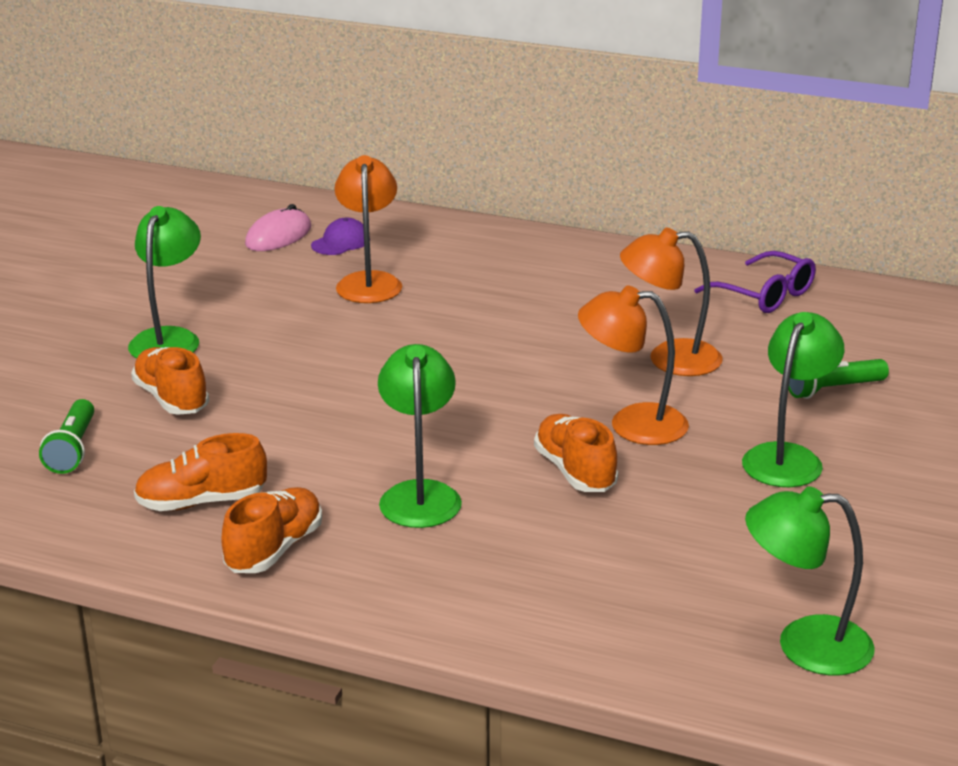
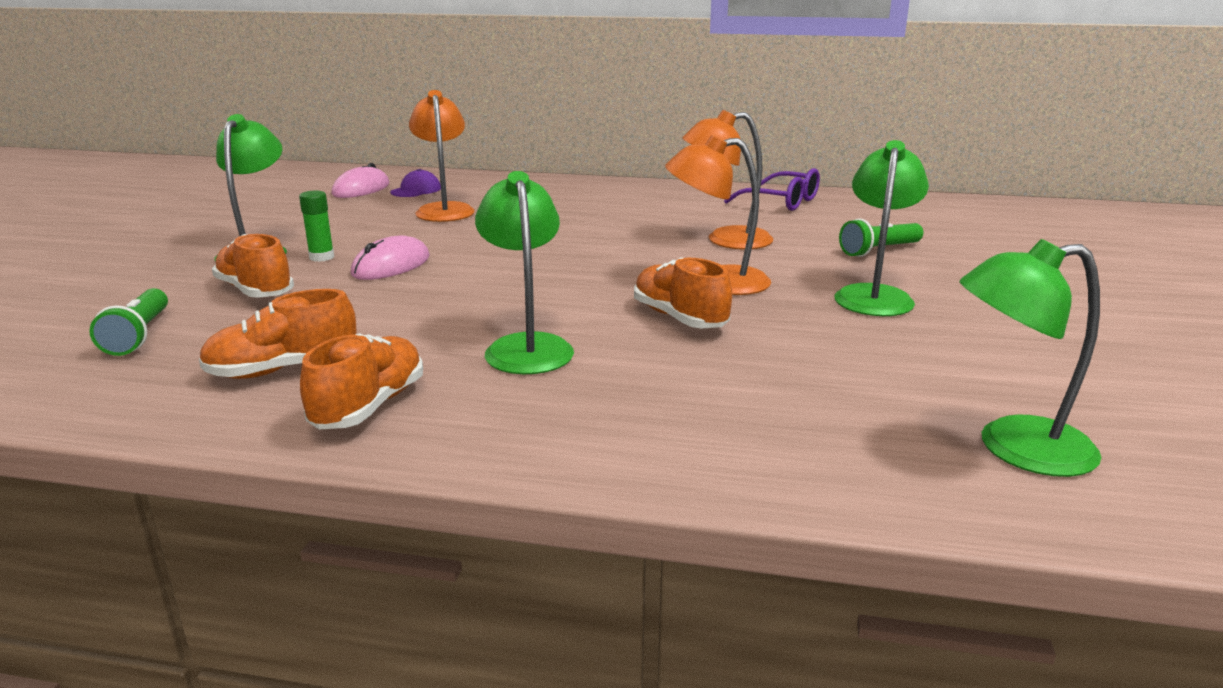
camera: 10 degrees left, 5 degrees down
none -> green glue stick [299,191,334,262]
none -> pink mouse [351,236,430,280]

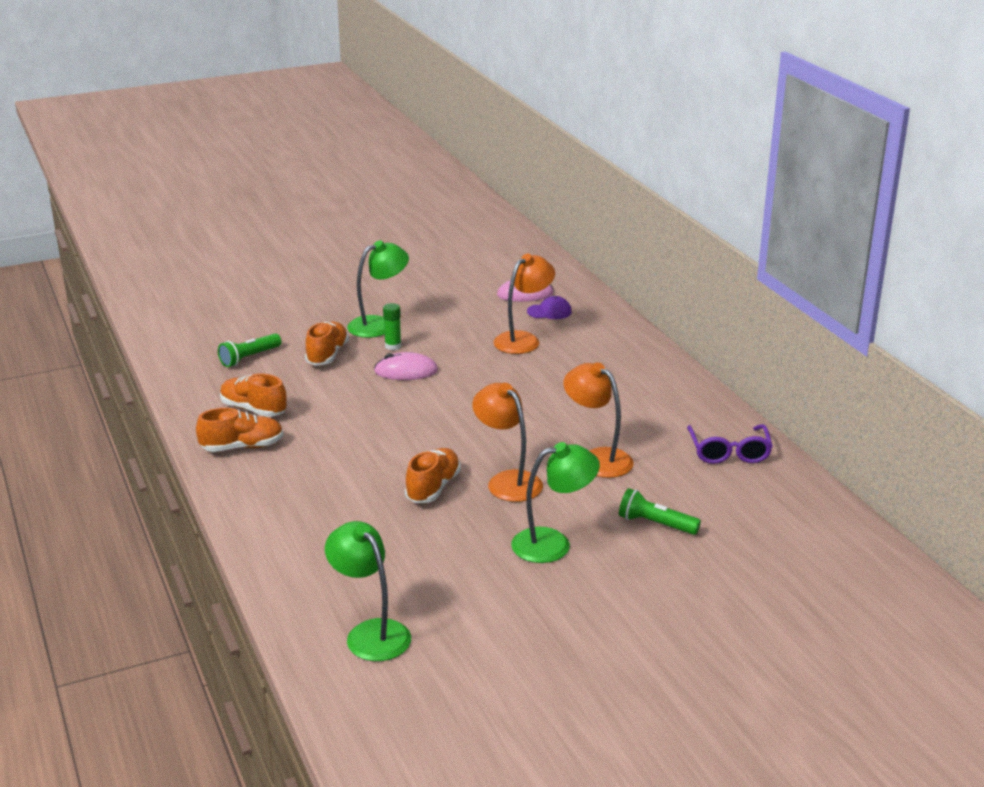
camera: 55 degrees right, 5 degrees up
green lamp [475,171,574,374] -> none

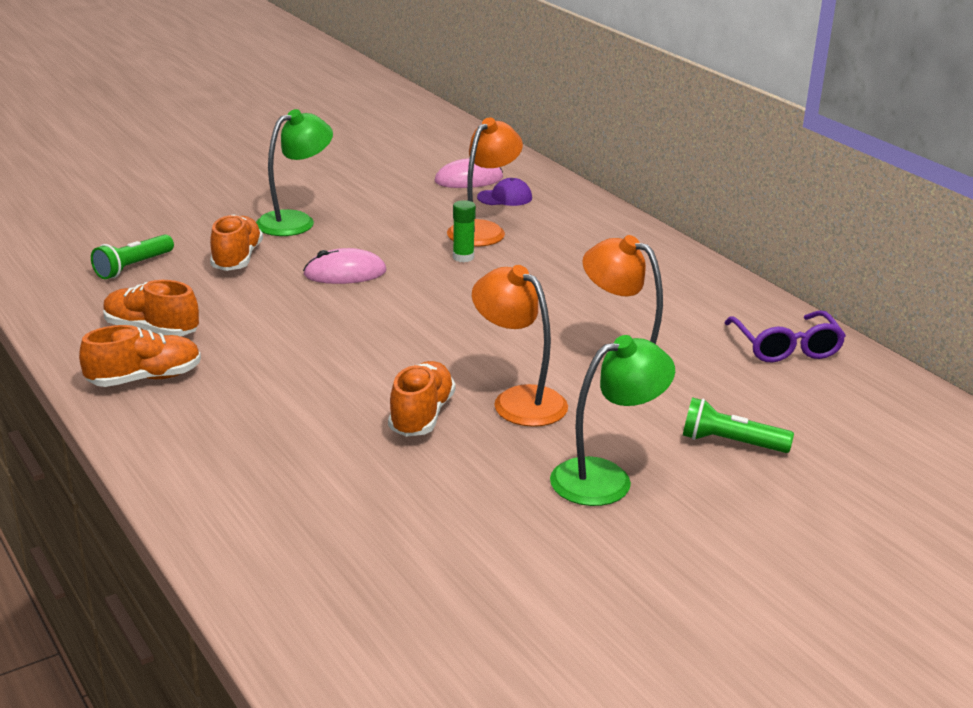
camera: 10 degrees left, 0 degrees up
green lamp [325,521,411,661] -> none
green glue stick [383,303,401,350] -> green glue stick moved to [453,200,476,262]

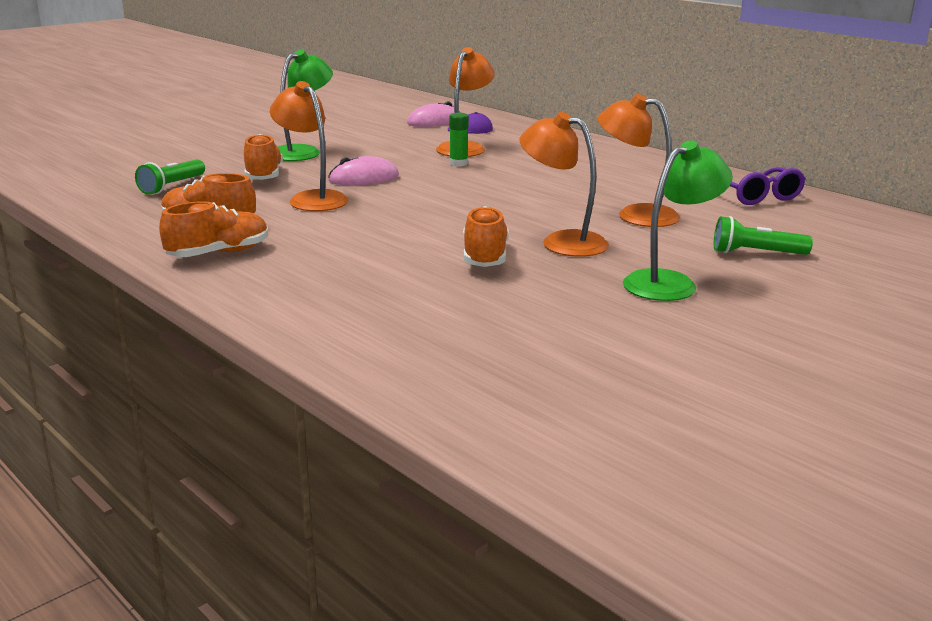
camera: 10 degrees left, 5 degrees down
none -> orange lamp [270,81,349,211]

